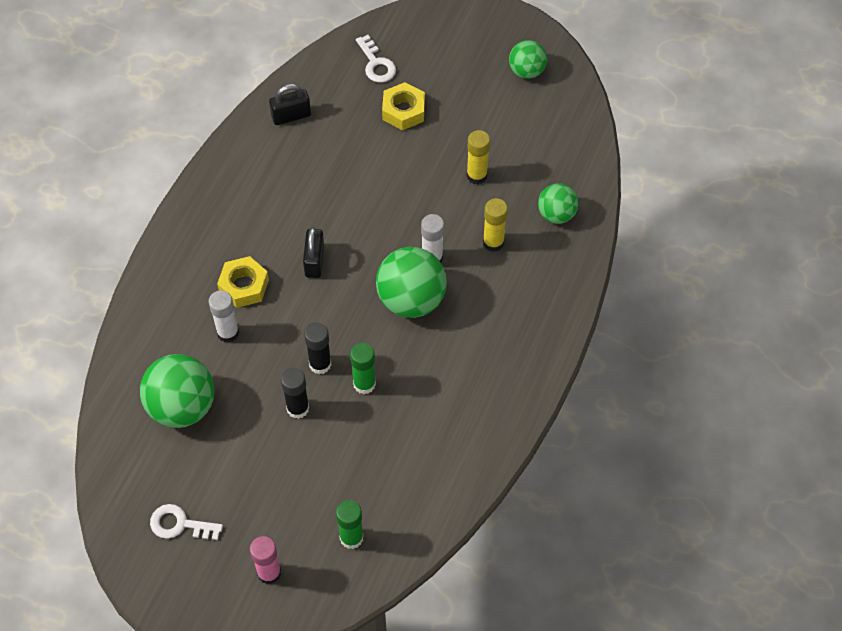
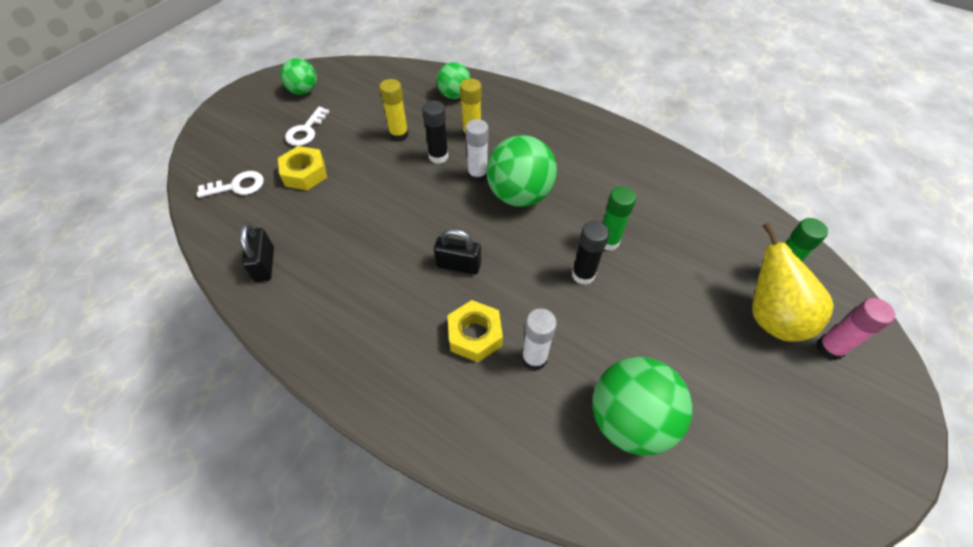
camera: 80 degrees left, 5 degrees down
white key [150,504,223,540] -> white key moved to [285,107,330,146]
black glue stick [281,368,309,419] -> black glue stick moved to [422,100,448,164]
none -> yellow pear [752,222,834,342]

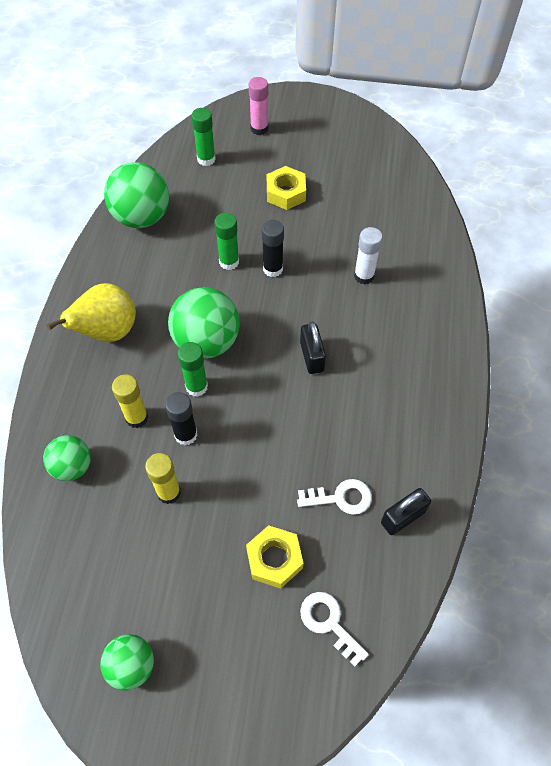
camera: 115 degrees left, 5 degrees up
white key [285,107,330,146] -> white key moved to [297,479,372,515]
yellow nut [447,300,503,362] -> yellow nut moved to [267,166,306,210]
white glue stick [465,119,489,183] -> green glue stick [178,342,208,397]
green ball [593,357,693,455] -> green ball moved to [104,162,169,228]
yellow pear [752,222,834,342] -> yellow pear moved to [46,283,136,342]

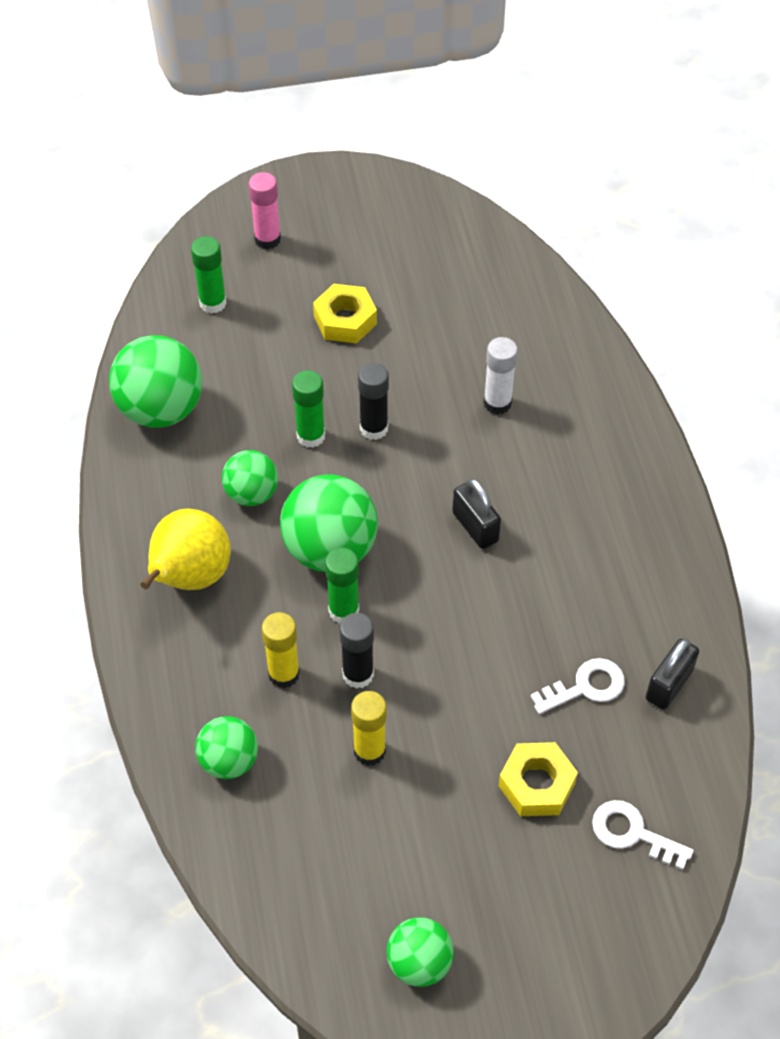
camera: 20 degrees left, 5 degrees down
none -> green ball [222,450,278,506]

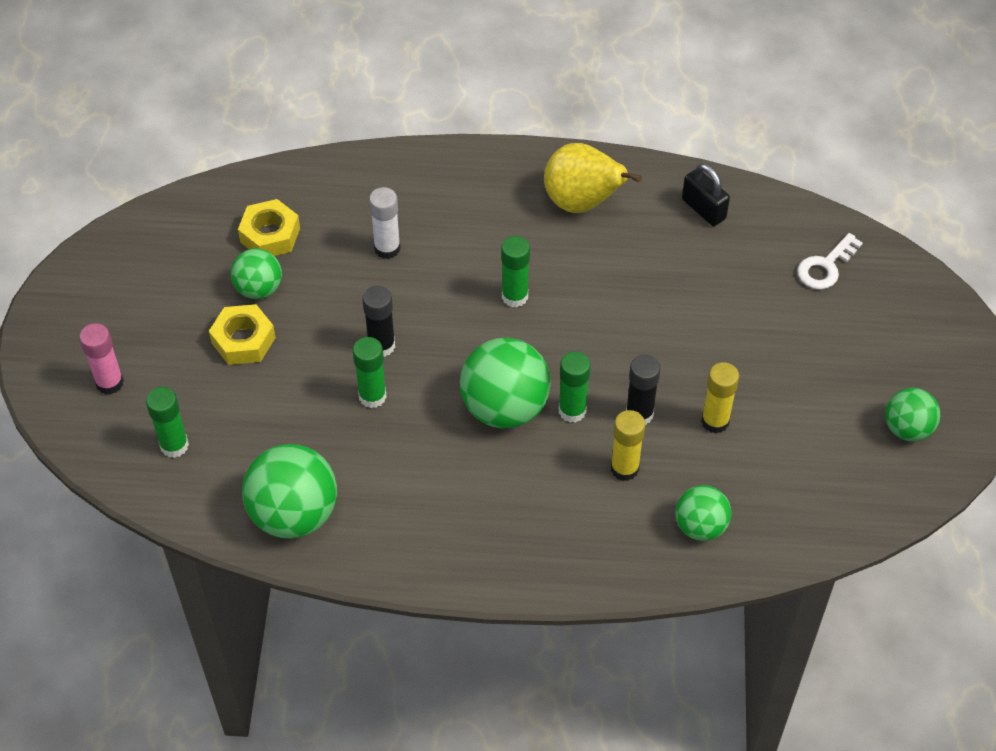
camera: 75 degrees left, 0 degrees up
yellow pear [140,509,231,590] -> yellow pear moved to [544,143,642,213]
green ball [222,450,278,506] -> green ball moved to [231,248,282,299]
black padlock [452,478,501,549] -> green glue stick [501,236,530,307]
yellow nut [499,742,578,816] -> yellow nut moved to [238,199,300,256]
white key [531,658,625,714] -> none

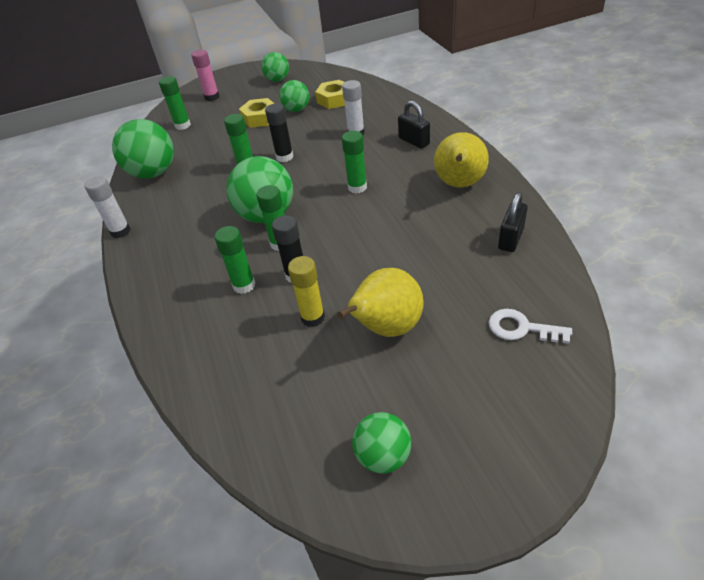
camera: 70 degrees right, 10 degrees down
yellow glue stick [611,410,645,481] -> green glue stick [215,226,255,294]
green ball [675,485,731,541] -> green ball moved to [261,52,289,82]
none -> white glue stick [84,176,130,238]
none -> yellow pear [337,268,424,337]
none -> black padlock [398,101,430,149]

